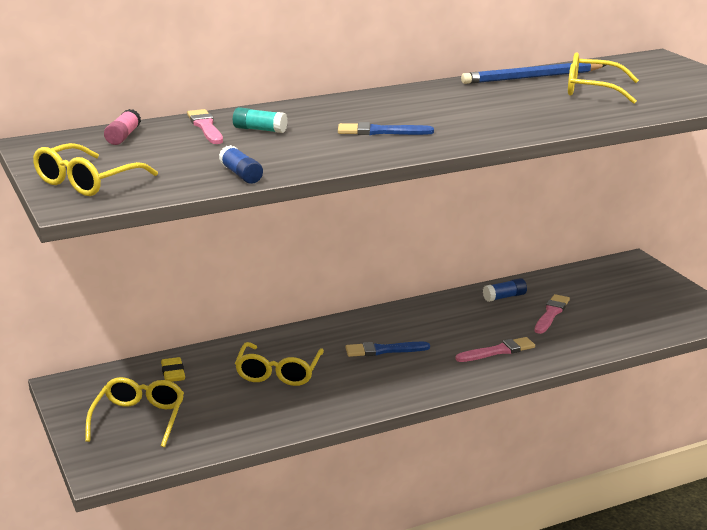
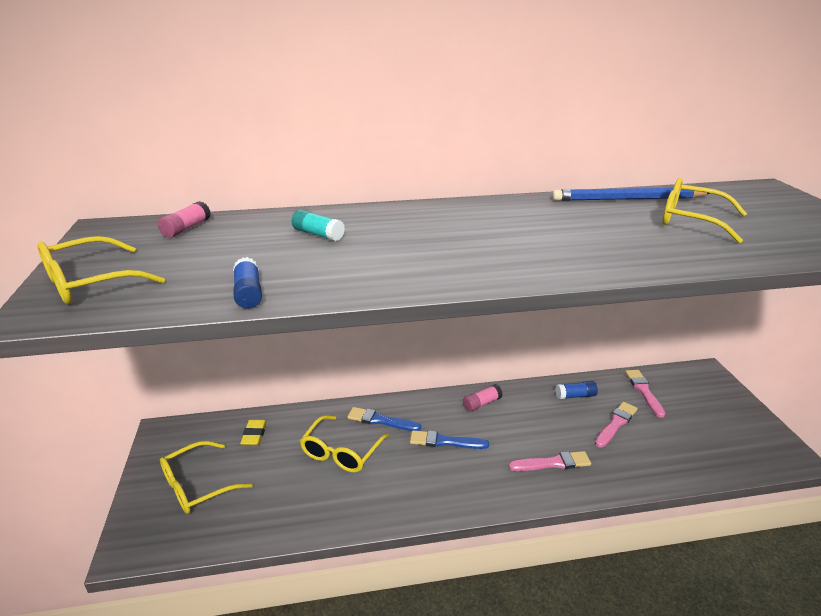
camera: 15 degrees right, 5 degrees up
yellow glasses [85,377,184,447] -> yellow glasses turned 150 degrees counterclockwise [160,441,253,514]
pink brush [187,109,223,144] -> pink brush moved to [625,370,665,418]
blue brush [338,122,434,135] -> blue brush moved to [347,407,421,431]
none -> pink glue stick [463,384,503,412]

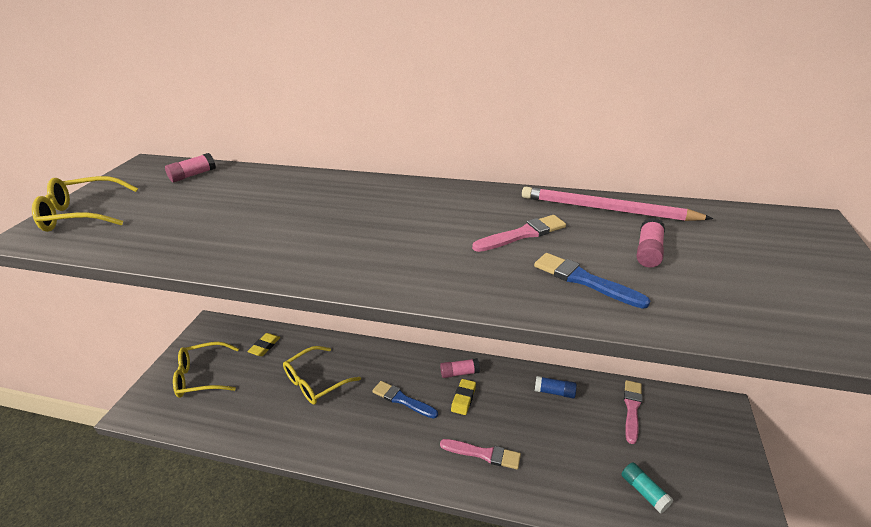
camera: 25 degrees right, 5 degrees up
blue glue stick [233,257,262,309] -> none
turquoise glue stick [292,209,345,241] -> turquoise glue stick moved to [622,462,673,514]
blue brush [347,407,421,431] -> blue brush moved to [534,253,650,309]
blue pencil [552,188,710,201] -> pink pencil [522,187,713,221]
pink brush [595,402,638,447] -> pink brush moved to [472,215,566,252]
yellow glasses [662,178,747,243] -> pink glue stick [636,217,665,267]
none -> yellow eraser [451,379,476,415]

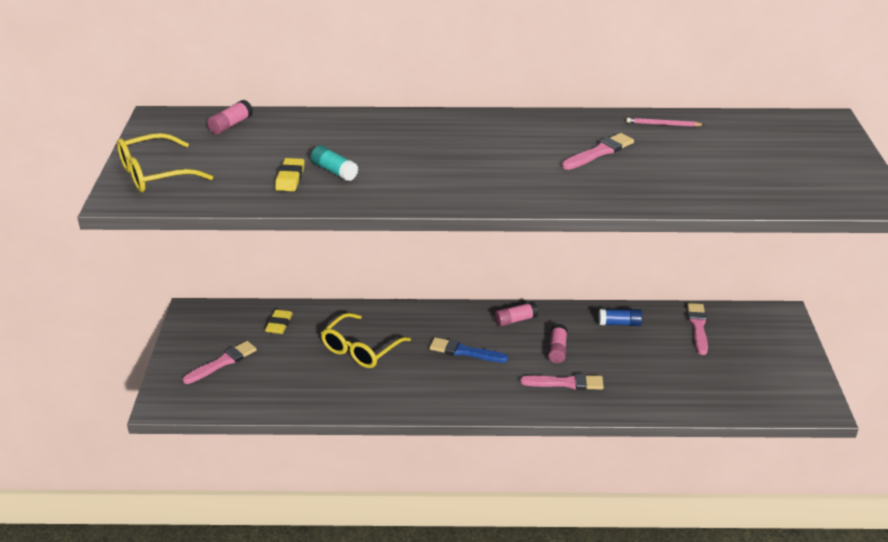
camera: 15 degrees left, 0 degrees up
yellow glasses [173,342,239,398] -> pink brush [183,341,257,384]
yellow eraser [451,379,476,415] -> yellow eraser moved to [275,158,305,191]
pink pencil [522,187,713,221] -> pink pencil [626,118,705,127], size x0.47
blue brush [534,253,650,309] -> none
turquoise glue stick [622,462,673,514] -> turquoise glue stick moved to [311,145,358,181]
pink glue stick [636,217,665,267] -> pink glue stick moved to [548,324,567,363]

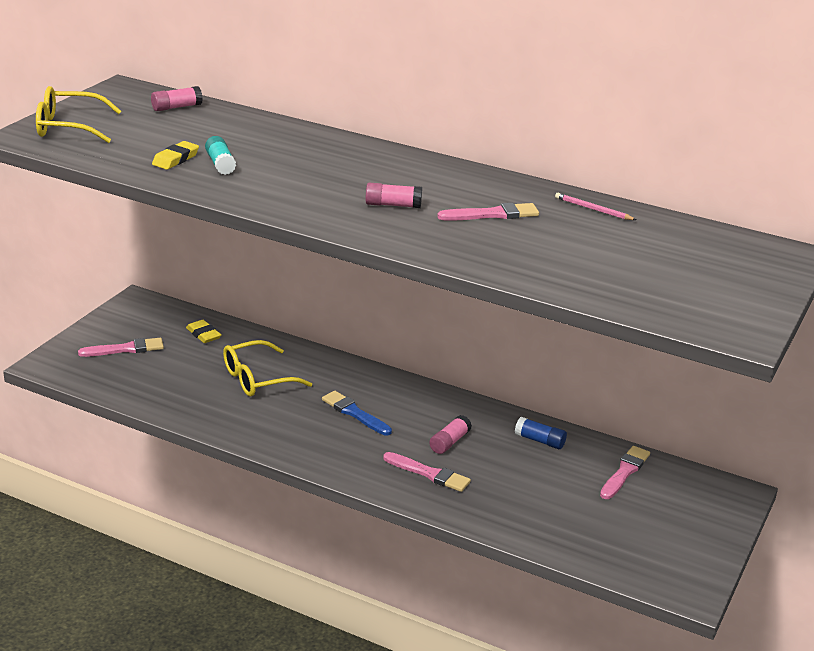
camera: 25 degrees right, 5 degrees down
yellow eraser [265,309,293,334] -> yellow eraser turned 75 degrees counterclockwise [186,320,221,343]
pink glue stick [494,302,538,327] -> pink glue stick moved to [366,183,422,208]

